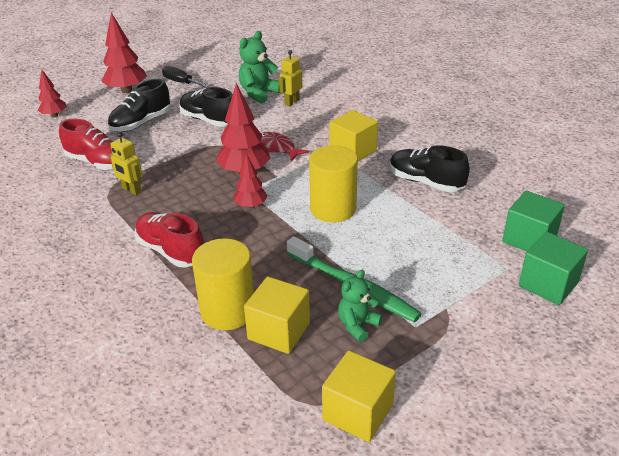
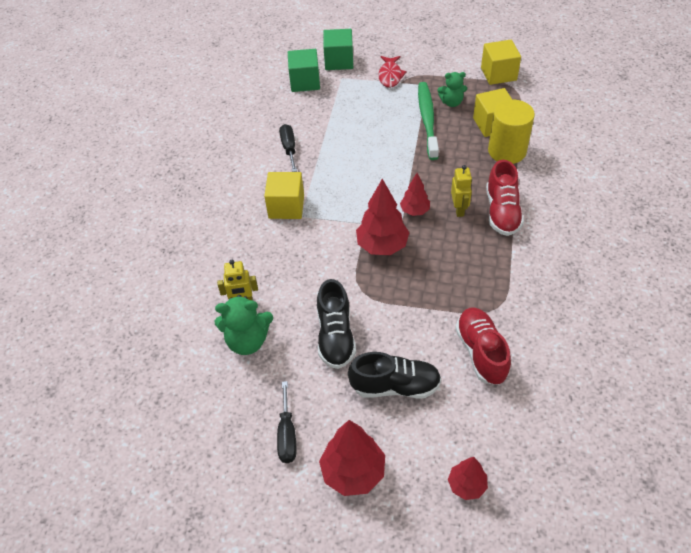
camera: 130 degrees left, 15 degrees up
yellow robot [110,132,143,195] -> yellow robot moved to [451,165,472,217]
red fish [260,132,309,162] -> red fish moved to [378,56,407,88]
yellow cylinder [309,145,358,222] -> none
black shoe [390,146,470,192] -> black screwdriver [279,124,297,172]

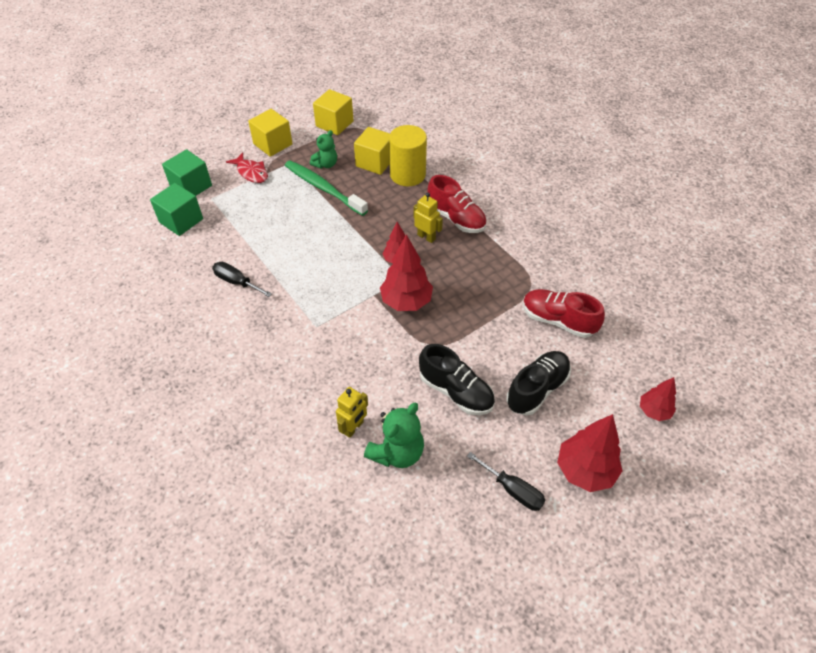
camera: 50 degrees left, 0 degrees up
yellow cube [264,172,304,219] -> yellow cube moved to [248,109,293,157]

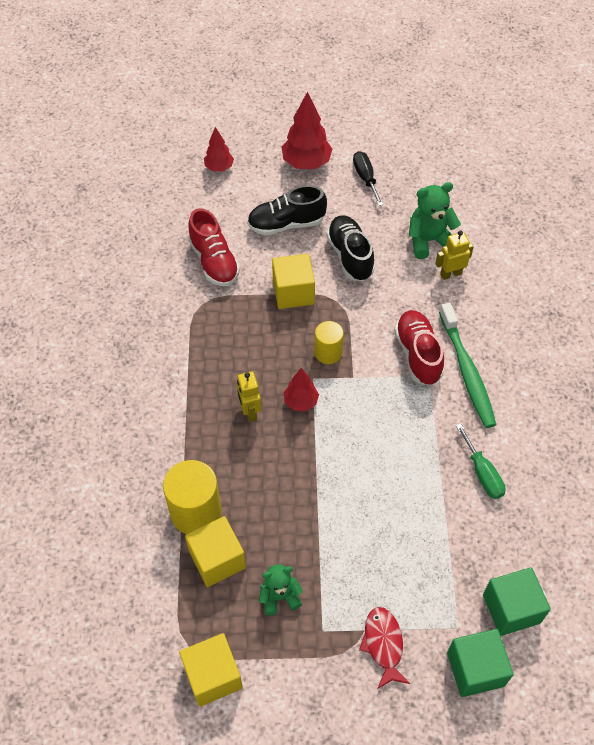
camera: 145 degrees left, 5 degrees up
black screwdriver [212,262,272,297] -> green screwdriver [456,424,506,499]
yellow cube [248,109,293,157] -> yellow cube moved to [272,254,315,309]
green toothbrush [285,161,368,216] -> green toothbrush moved to [439,303,496,428]
red tree [380,234,433,311] -> yellow cylinder [314,321,344,364]
red shoe [427,175,486,233] -> red shoe moved to [394,310,444,385]

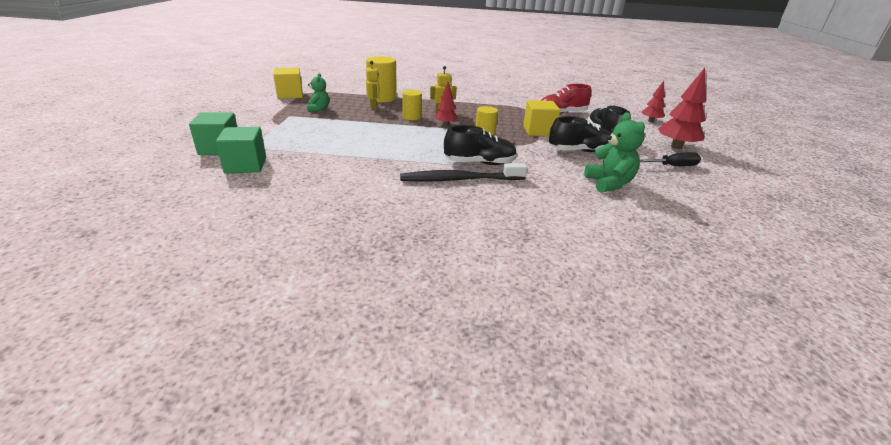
camera: 95 degrees right, 25 degrees down
yellow cube [185,516,246,587] -> none
red fish [359,607,410,689] -> none
red shoe [394,310,444,385] -> black shoe [444,125,517,165]
yellow robot [435,230,474,280] -> yellow robot moved to [366,61,380,110]
green toothbrush [439,303,496,428] -> black toothbrush [400,163,527,182]
green screwdriver [456,424,506,499] -> none
none -> yellow cylinder [402,90,422,120]

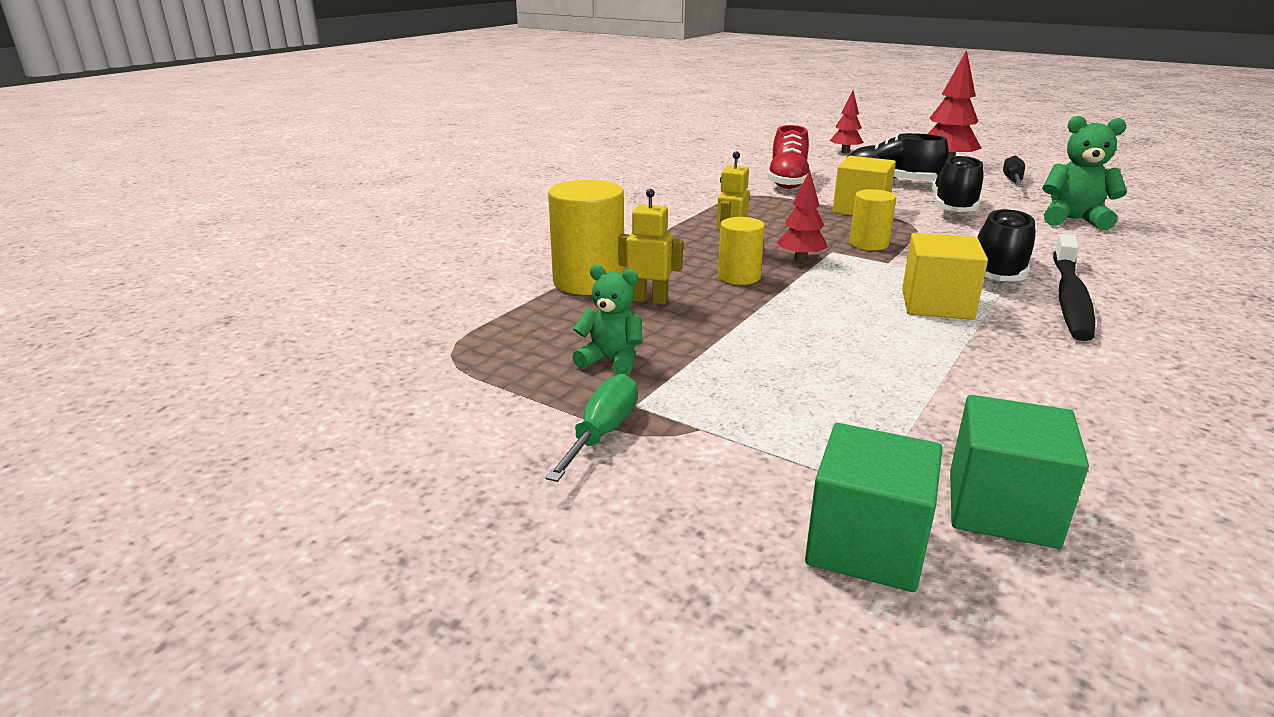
camera: 60 degrees left, 5 degrees down
yellow cube [274,68,303,99] -> yellow cube moved to [902,233,988,320]
none -> green screwdriver [545,374,638,482]

